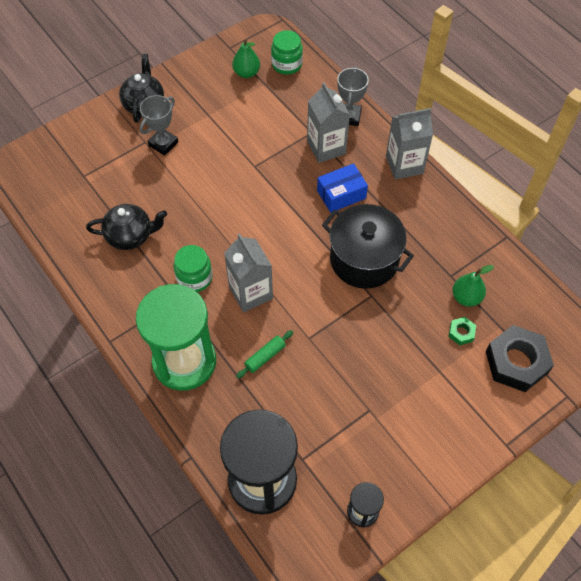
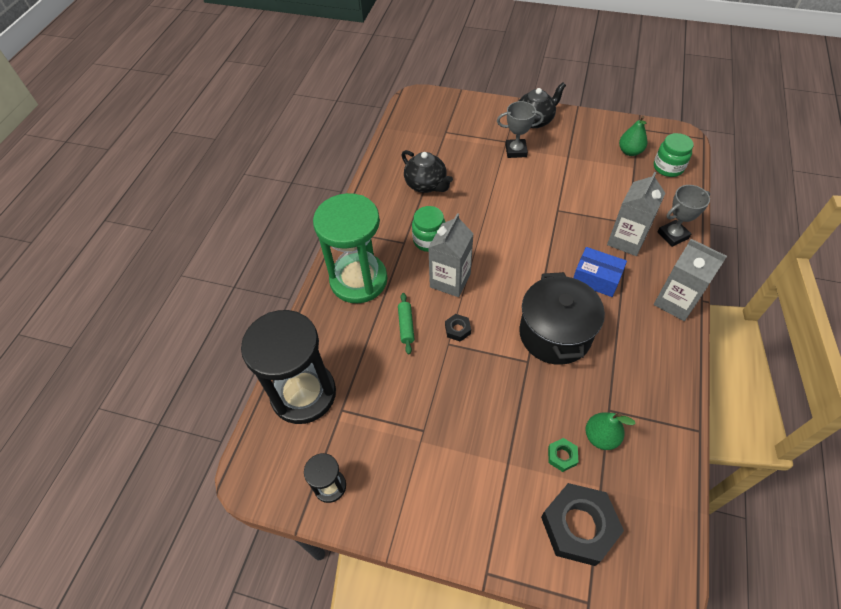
camera: 55 degrees right, 5 degrees down
green rolling pin [236,330,293,378] -> green rolling pin turned 75 degrees clockwise [398,293,414,354]
none -> black nut [445,314,471,342]

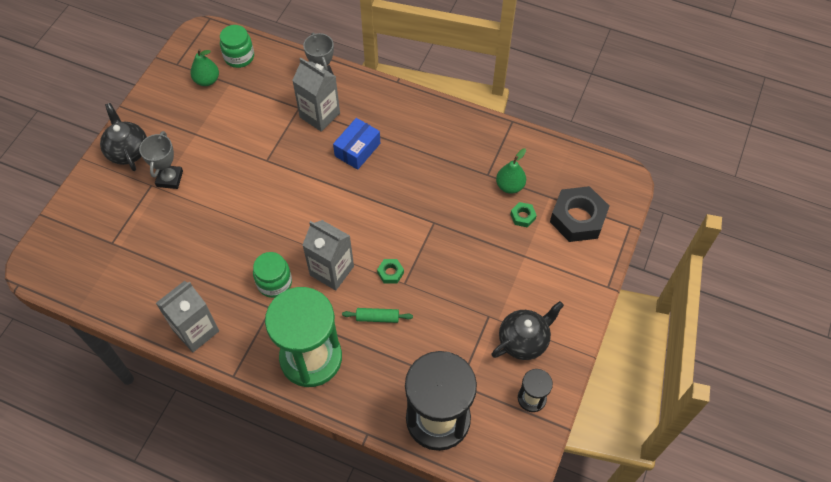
camera: 85 degrees left, 5 degrees up
black teapot [401,150,453,193] -> black teapot moved to [492,301,564,360]
black nut [445,314,471,342] -> green nut [377,259,404,284]
black pot [519,272,605,365] -> none
grey carton [654,239,727,321] -> grey carton moved to [156,281,219,352]

